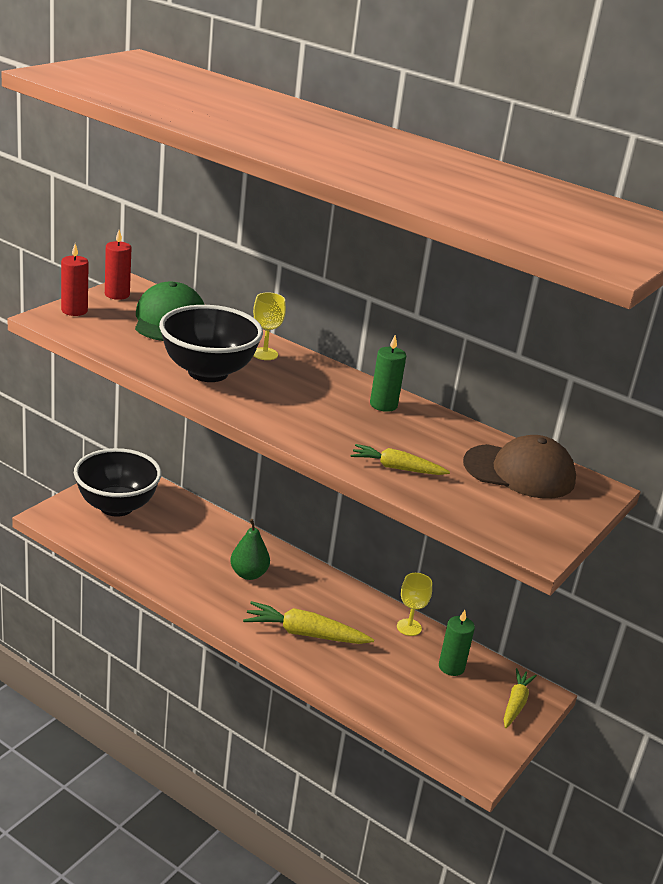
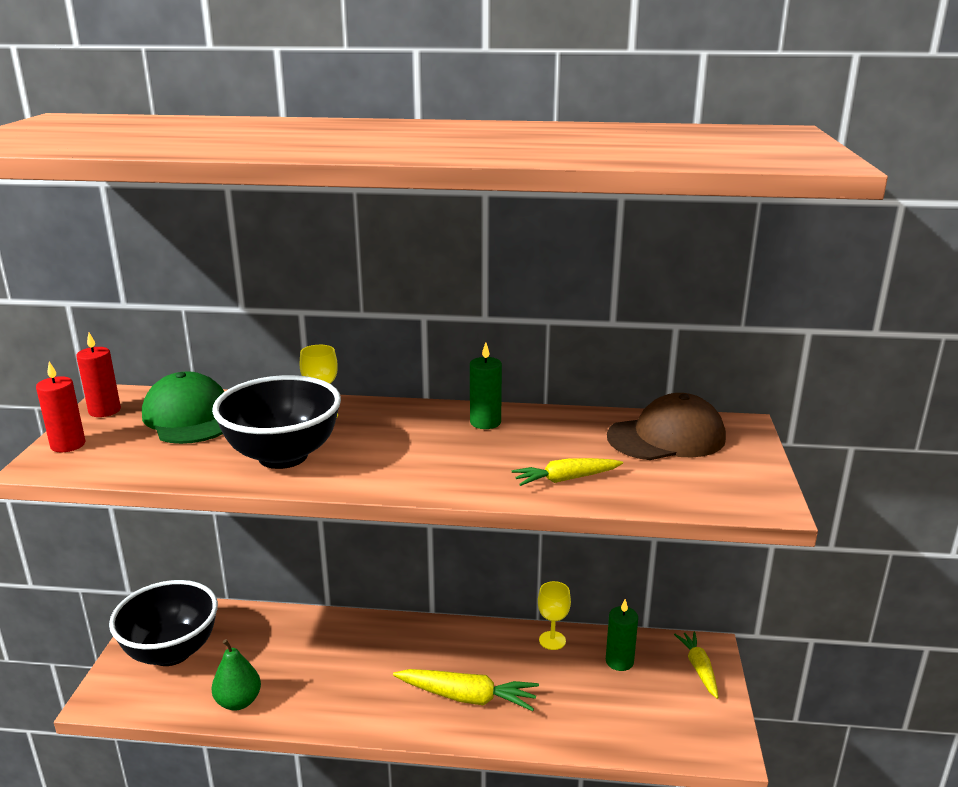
camera: 25 degrees left, 5 degrees down
green pear [230,519,270,580] -> green pear moved to [212,639,261,711]
yellow carrot [243,601,374,644] -> yellow carrot turned 150 degrees counterclockwise [393,669,539,711]

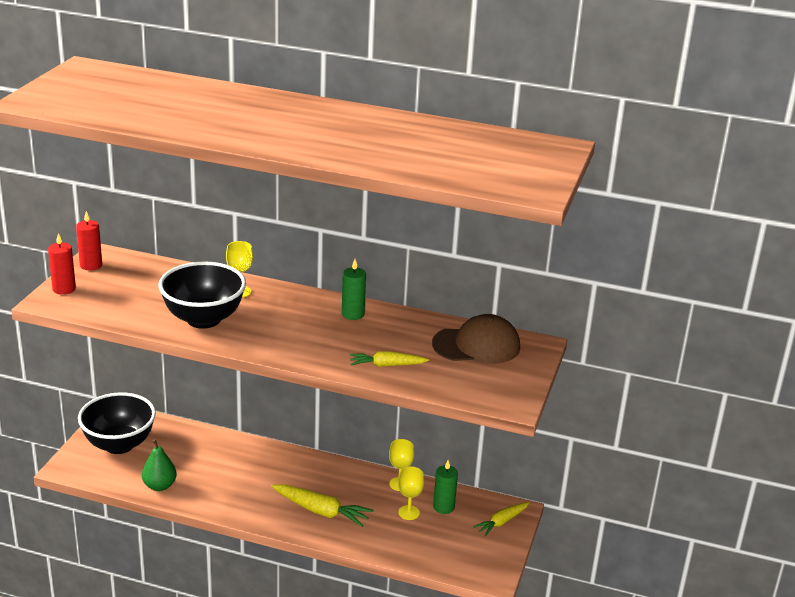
camera: 10 degrees right, 5 degrees up
green cap [142,372,224,444] -> none
yellow carrot [674,632,718,699] -> yellow carrot turned 135 degrees counterclockwise [473,502,529,536]
none -> yellow goblet [398,466,424,520]

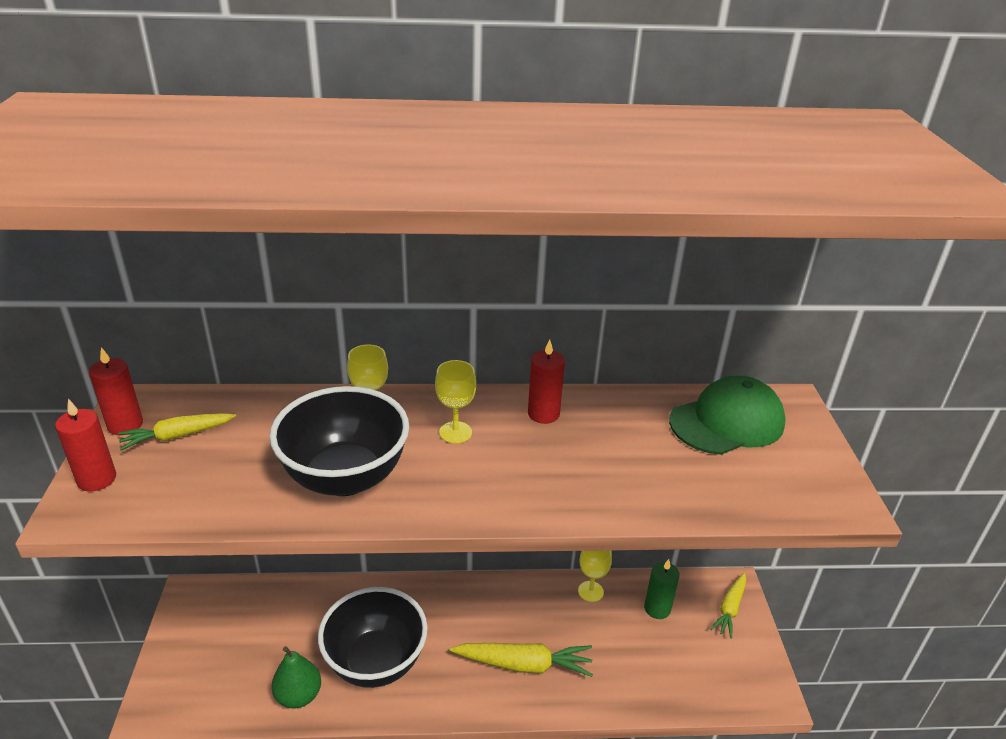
camera: 20 degrees left, 5 degrees up
black bowl [78,392,156,454] -> black bowl moved to [318,587,428,688]
green candle [342,259,366,320] -> red candle [528,340,565,424]
yellow carrot [350,352,429,367] -> yellow carrot moved to [118,413,236,450]
yellow goblet [398,466,424,520] -> yellow goblet moved to [435,360,476,443]
brown cap [432,314,520,364] -> green cap [669,376,786,455]

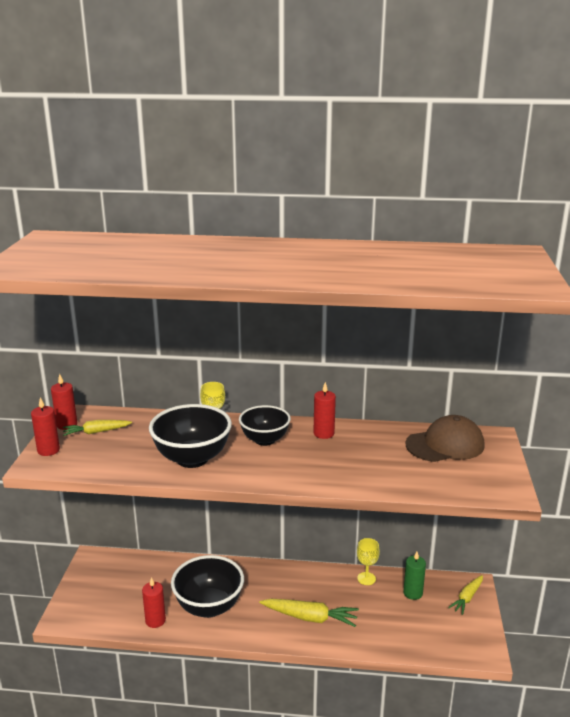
camera: 10 degrees right, 10 degrees down
green pear [271,646,321,708] -> red candle [142,577,166,628]
yellow goblet [435,360,476,443] -> black bowl [239,405,291,446]
green cap [669,376,786,455] -> brown cap [405,415,485,462]

